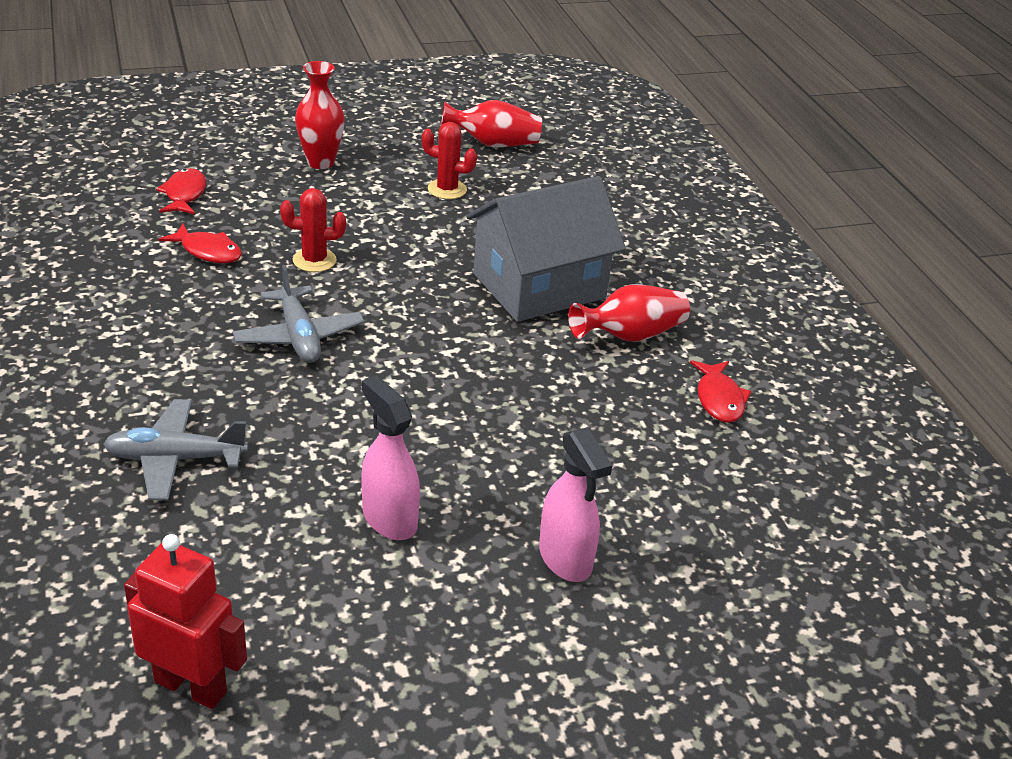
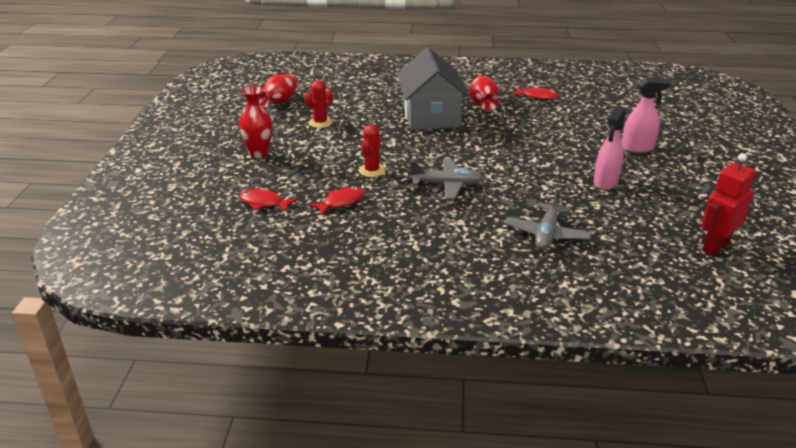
camera: 65 degrees left, 5 degrees down
pink spray bottle [361,376,420,540] -> pink spray bottle turned 45 degrees counterclockwise [593,107,626,190]

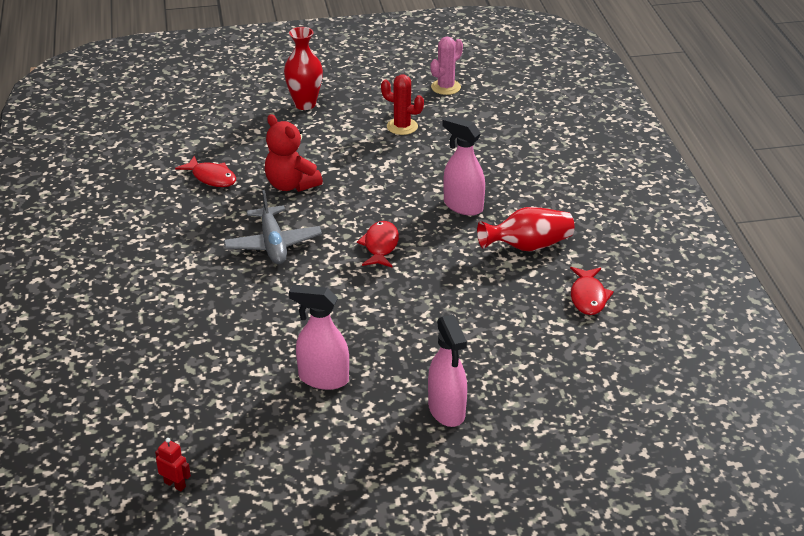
camera: 75 degrees right, 5 degrees up
red fish [239,189,298,212] -> red fish moved to [357,221,399,267]
red vase [259,74,298,108] -> pink cactus [430,36,463,95]
red cactus [359,124,385,177] -> red teddy bear [265,114,323,192]
grey house [397,47,469,130] -> pink spray bottle [442,116,485,216]
grey plane [505,189,591,250] -> none
red robot [701,153,756,256] -> red robot [155,438,191,491], size x0.45

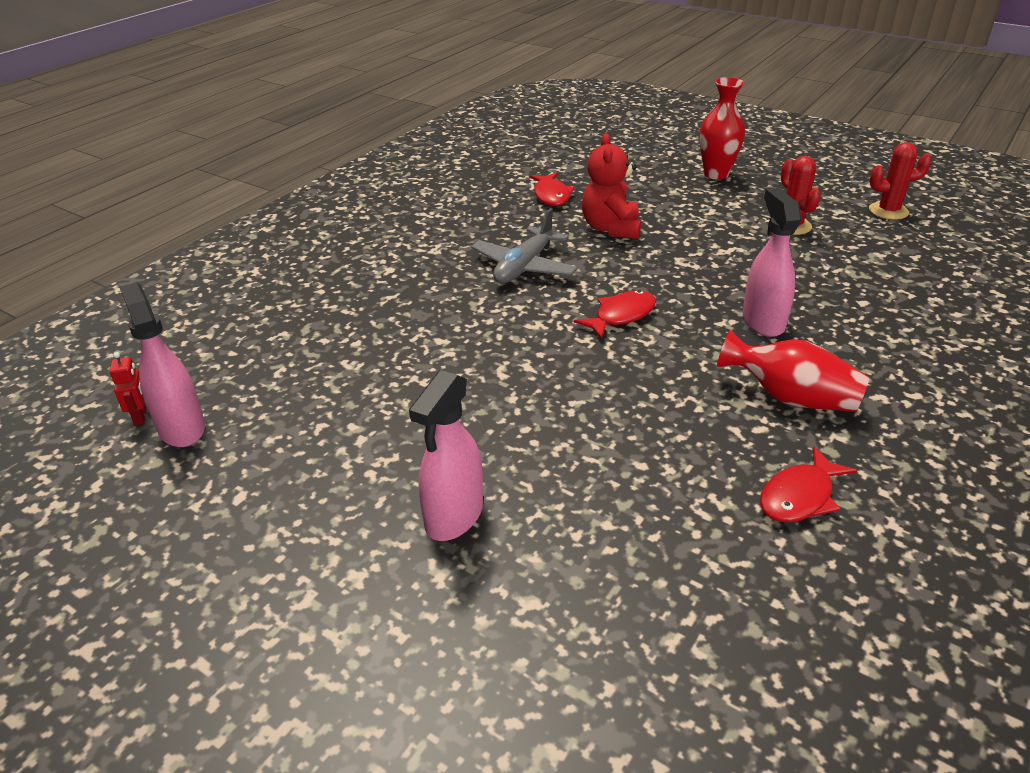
camera: 45 degrees right, 0 degrees up
pink spray bottle [289,285,349,390] -> pink spray bottle moved to [120,282,205,447]
pink cactus [430,36,463,95] -> red cactus [869,142,932,220]

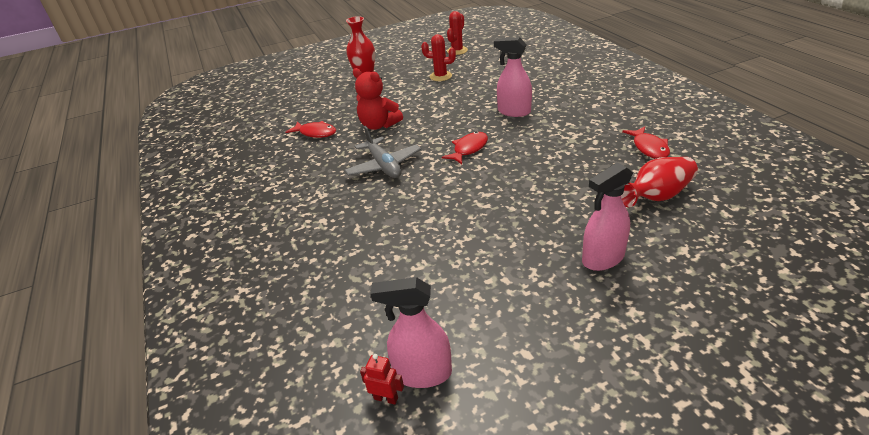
camera: 55 degrees left, 0 degrees up
pink spray bottle [409,370,483,541] -> pink spray bottle turned 90 degrees clockwise [582,162,633,271]
red fish [574,290,656,339] -> red fish turned 45 degrees clockwise [442,131,488,165]
red vase [717,330,869,412] -> red vase moved to [621,157,698,207]

